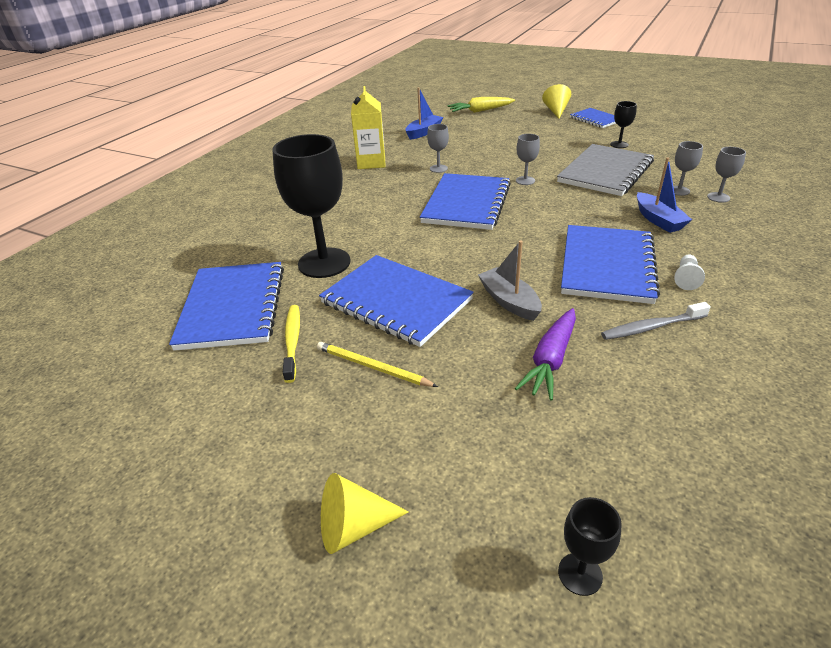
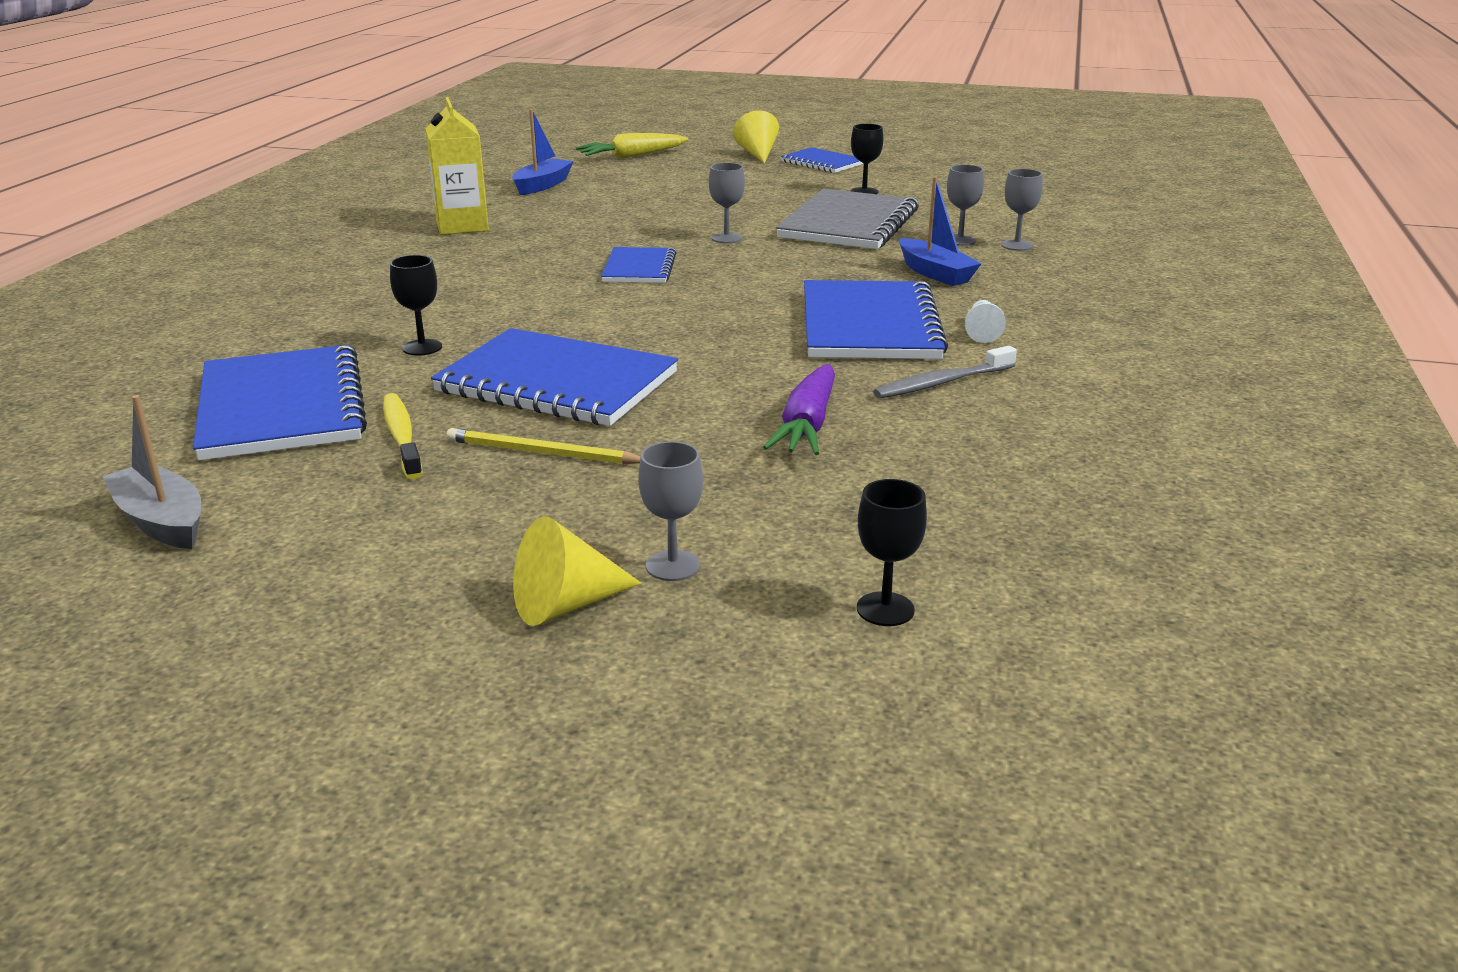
camera: 15 degrees left, 10 degrees down
black goblet [272,134,351,278] -> black goblet [390,255,442,355], size x0.45
blue notebook [420,173,511,230] -> blue notebook [601,247,677,283], size x0.55
grey goblet [427,124,449,173] -> grey goblet moved to [638,441,703,581]
grey boat [478,241,542,321] -> grey boat moved to [102,395,201,549]

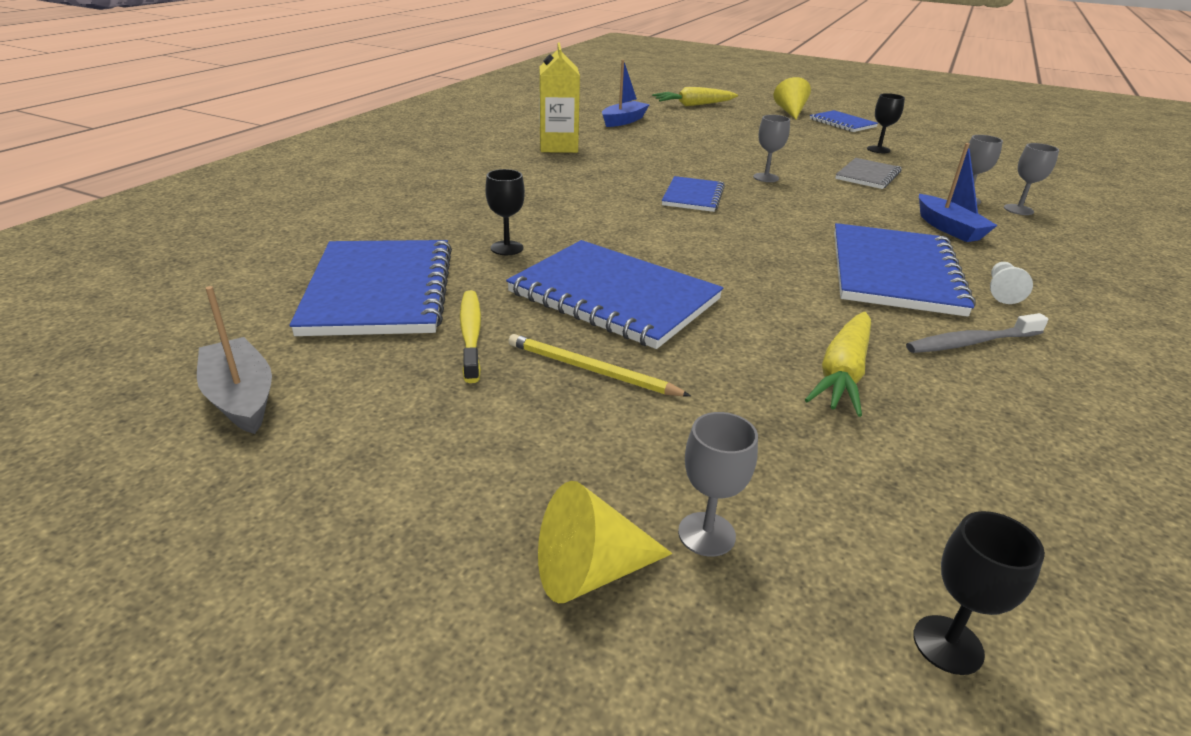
camera: 10 degrees right, 5 degrees up
purple carrot [763,364,835,455] -> yellow carrot [805,312,871,417]
grey notebook [776,189,919,249] -> grey notebook [835,158,902,189], size x0.55

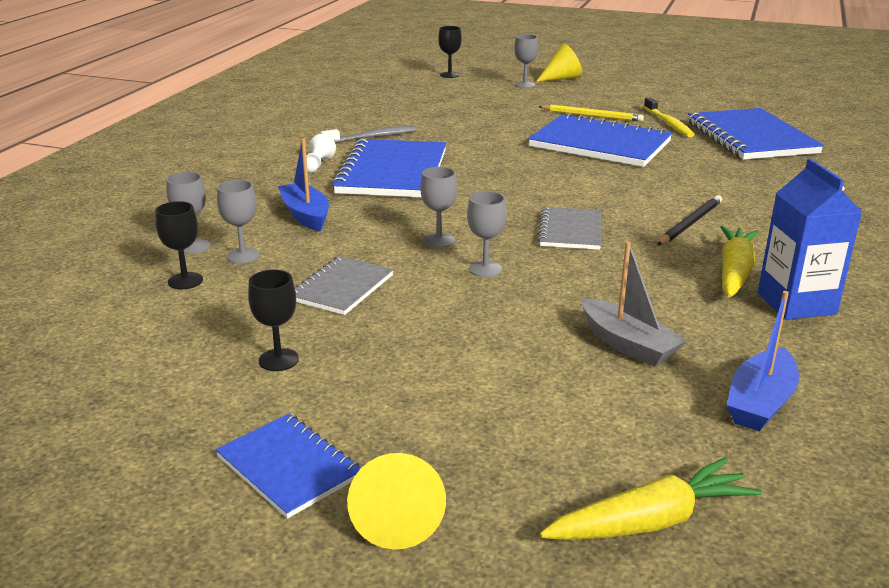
camera: 175 degrees right, 5 degrees down
grey boat [197,286,272,434] -> grey boat moved to [582,241,687,367]
black goblet [485,169,525,255] -> black goblet moved to [155,201,203,289]
yellow carton [539,43,580,153] -> blue carton [758,158,862,320]
blue notebook [662,176,725,212] -> grey notebook [538,207,601,250]
yellow carrot [805,312,871,417] -> yellow carrot moved to [720,226,759,298]
none -> grey goblet [420,167,457,248]
none -> black pencil [657,195,722,245]

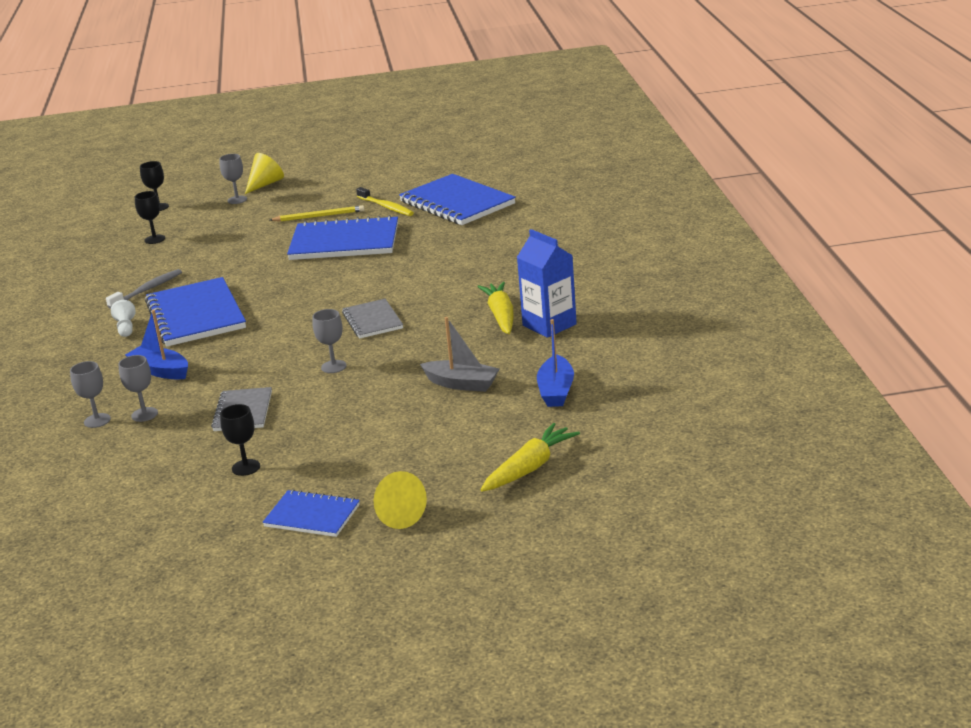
camera: 25 degrees left, 0 degrees up
black goblet [155,201,203,289] -> black goblet moved to [135,191,165,244]
grey goblet [420,167,457,248] -> none
black pencil [657,195,722,245] -> none

